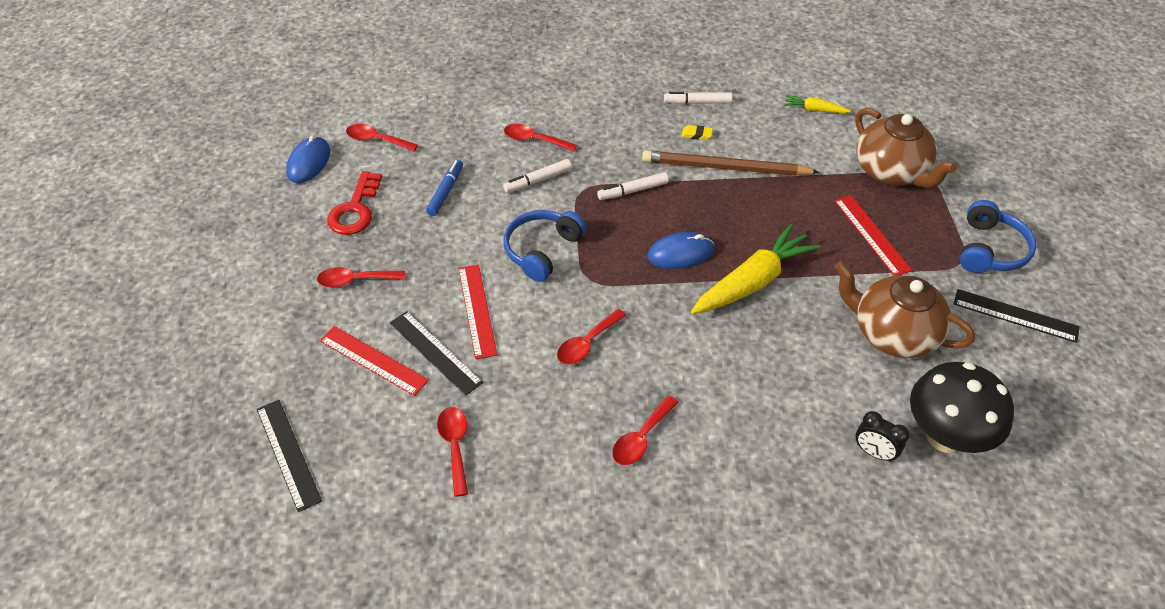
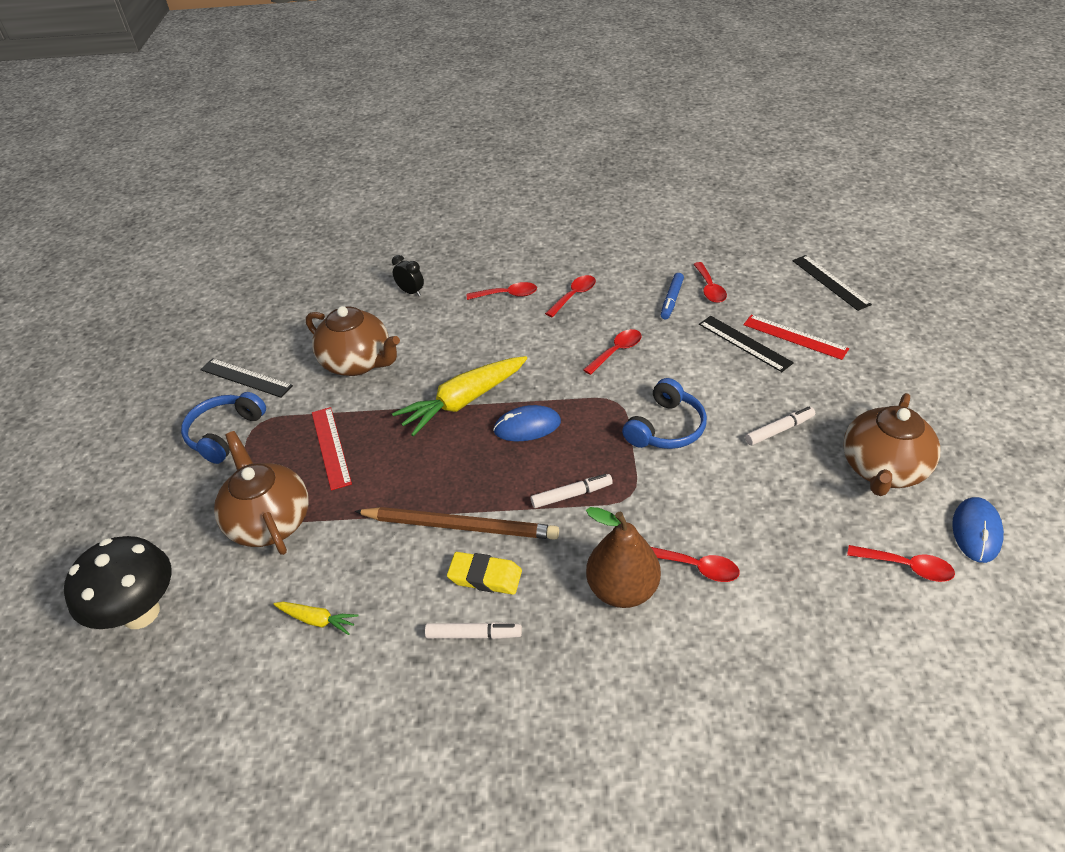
camera: 175 degrees left, 5 degrees down
red spoon [317,267,405,288] -> red spoon moved to [467,282,537,300]
red key [327,171,382,235] -> brown teapot [843,393,940,496]
blue marker [426,160,463,216] -> blue marker moved to [661,273,684,319]
red ruler [458,264,497,359] -> none
white marker [503,159,572,193] -> white marker moved to [745,406,815,445]
yellow eraser [682,125,713,140] -> yellow eraser [447,552,522,595], size x1.80
black mushroom [910,362,1014,453] -> black mushroom moved to [64,536,172,629]
none -> brown pear [586,507,661,608]

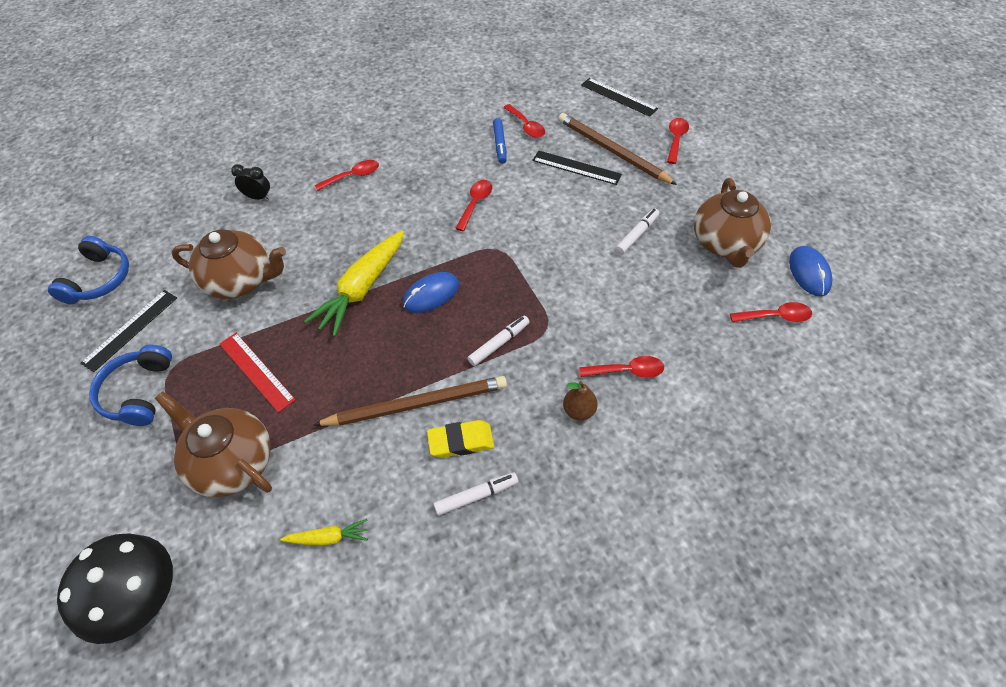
camera: 25 degrees left, 10 degrees up
black ruler [200,358,293,398] -> black ruler turned 60 degrees counterclockwise [81,290,177,372]
red spoon [545,275,596,317] -> red spoon moved to [667,118,689,164]
brown pear [586,507,661,608] -> brown pear [563,381,598,420], size x0.54
blue headphones [622,378,707,449] -> blue headphones moved to [48,236,129,304]
red ruler [743,315,849,360] -> brown pencil [558,113,677,185]

